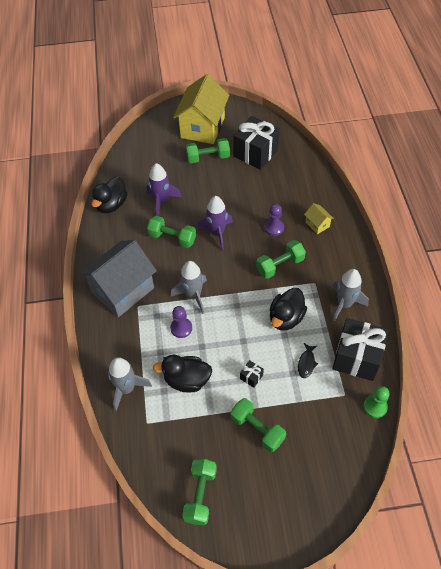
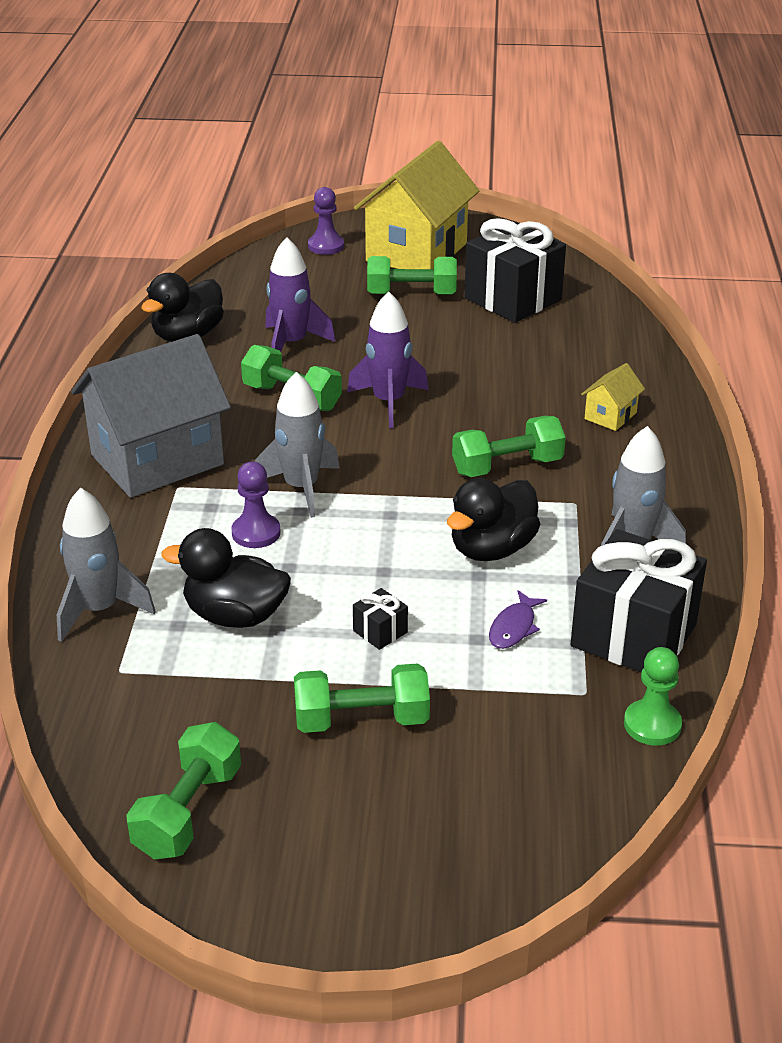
camera: 10 degrees right, 20 degrees down
green dumbbell [230,398,286,452] -> green dumbbell turned 60 degrees counterclockwise [294,664,430,733]
purple pawn [264,204,284,236] -> purple pawn moved to [308,187,344,255]
black fish [298,343,318,378] -> purple fish [489,590,547,649]
yellow house [304,203,334,234] -> yellow house turned 60 degrees clockwise [581,363,645,431]

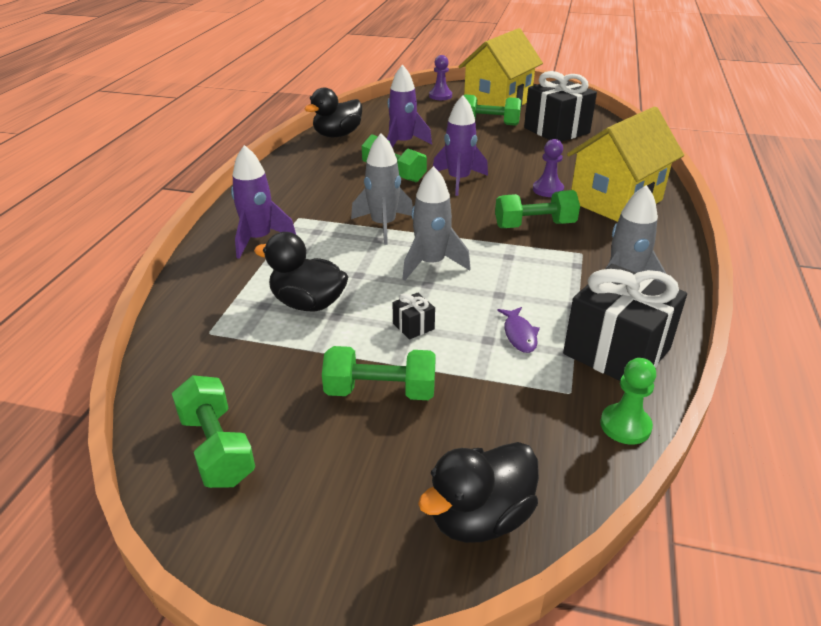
camera: 10 degrees right, 0 degrees up
grey rocket [57,488,156,642] -> grey rocket moved to [402,166,471,281]
grey house [71,334,231,498] -> none
green dumbbell [126,722,241,859] -> green dumbbell turned 60 degrees counterclockwise [172,375,255,488]
purple pawn [231,462,281,548] -> purple pawn moved to [533,139,564,197]
black duck [447,478,540,561] -> black duck moved to [418,442,539,543]
purple fish [489,590,547,649] -> purple fish turned 45 degrees counterclockwise [497,307,540,353]
yellow house [581,363,645,431] -> yellow house [567,106,684,222], size x2.38
none -> purple rocket [231,145,296,259]

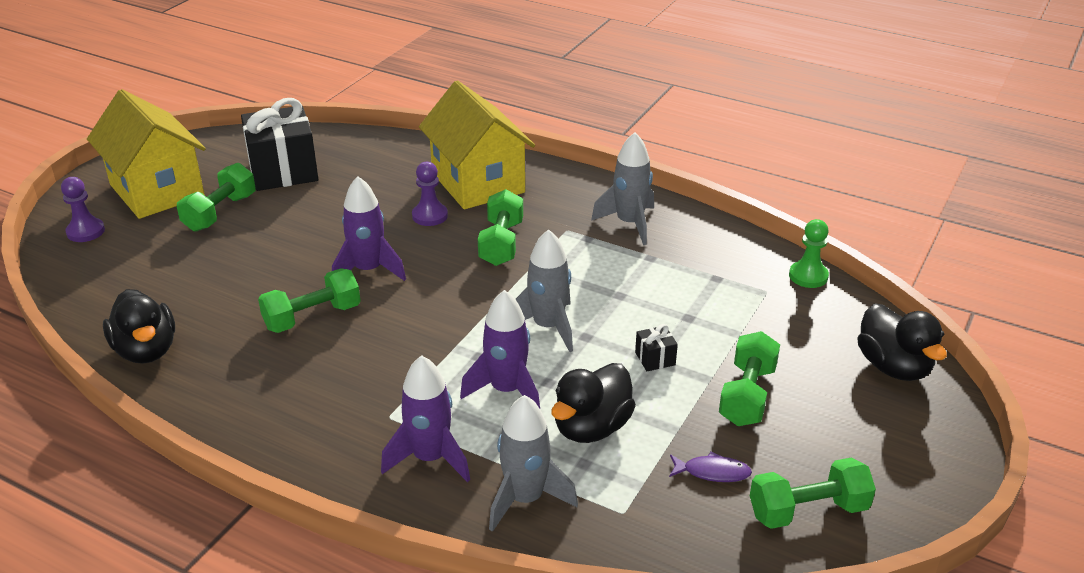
camera: 75 degrees left, 0 degrees up
grey rocket [351,133,413,245] -> grey rocket moved to [489,395,578,532]
purple rocket [387,65,432,148] -> purple rocket moved to [460,290,540,408]
purple fish [497,307,540,353] -> purple fish moved to [669,452,752,482]
black gift [563,264,687,381] -> none

